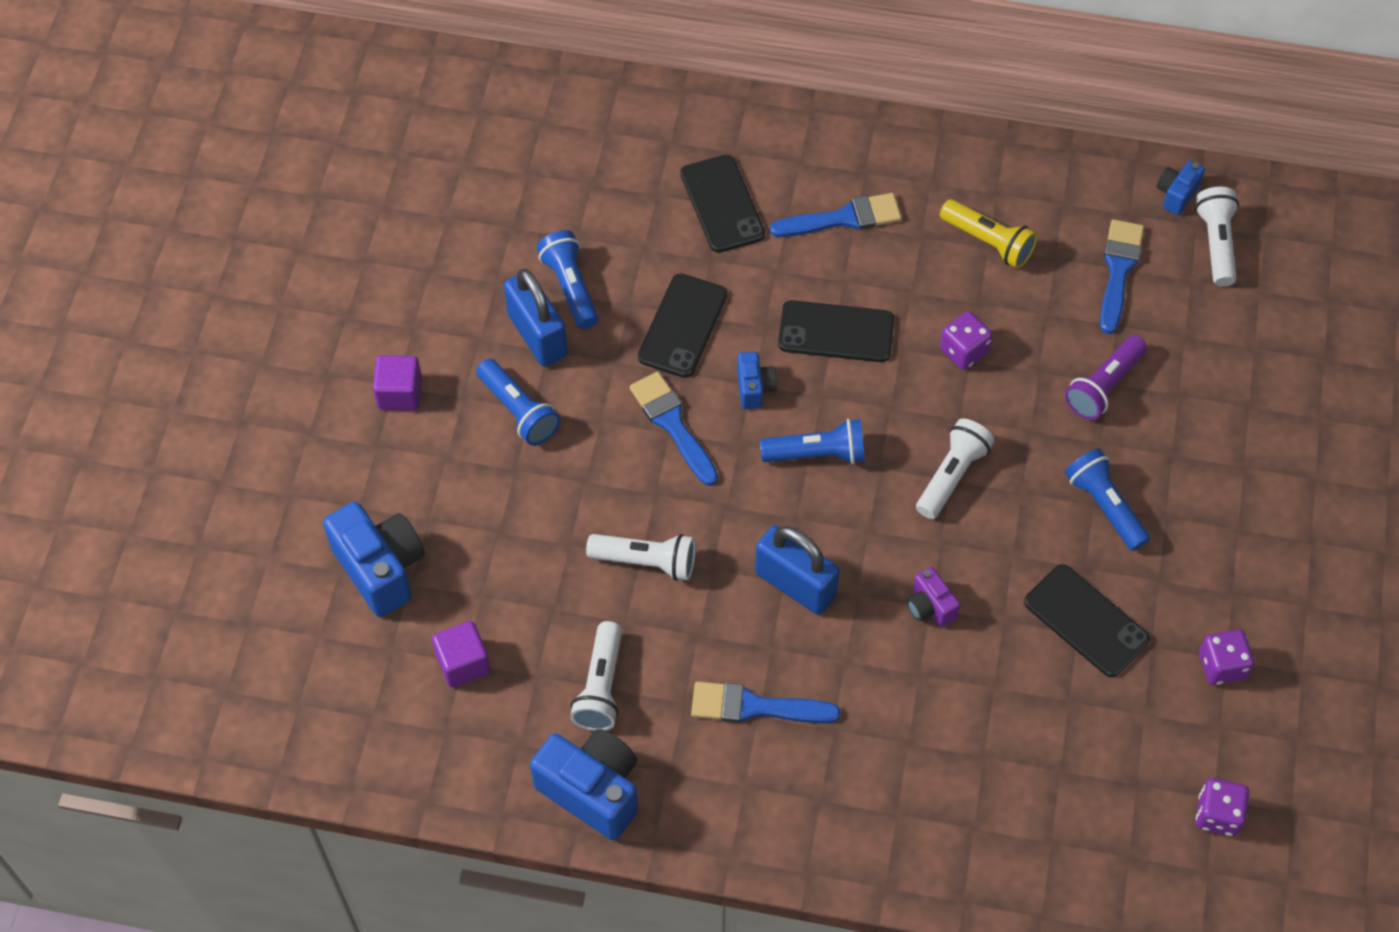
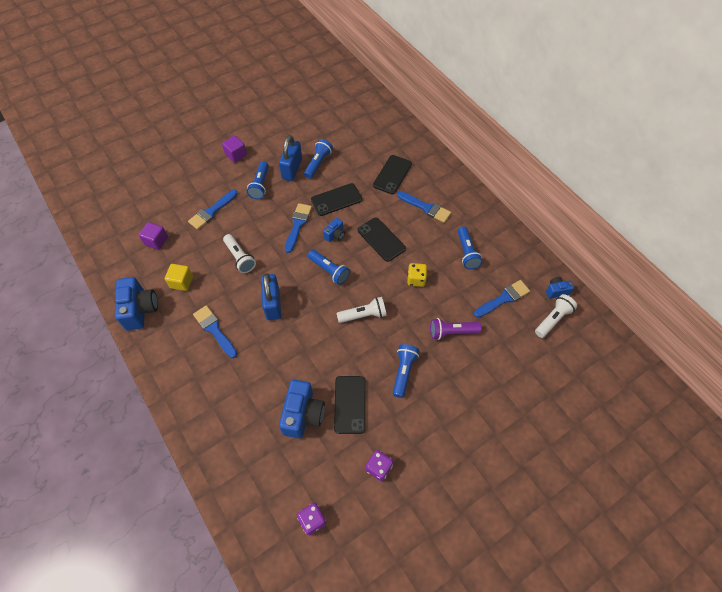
camera: 45 degrees right, 0 degrees up
blue camera [323,502,425,617] -> blue camera moved to [279,379,325,439]
white flashlight [570,621,622,731] -> yellow cube [165,264,193,291]
purple camera [907,567,960,627] -> none
yellow flashlight [940,199,1038,269] -> blue flashlight [458,226,483,269]
purple dice [940,311,993,370] -> yellow dice [407,263,427,287]
none -> blue brush [188,190,238,230]

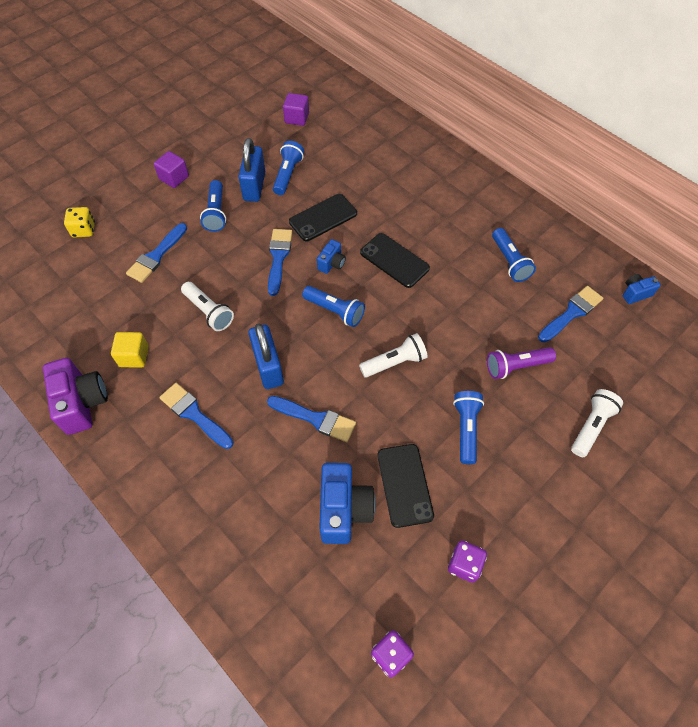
camera: 10 degrees left, 0 degrees up
blue camera [115,277,158,331] -> purple camera [43,358,108,435]
purple cube [139,222,168,250] -> purple cube moved to [283,93,309,126]
black phone [373,155,412,194] -> none
blue brush [397,191,451,223] -> blue brush moved to [267,396,356,442]
yellow dice [407,263,427,287] -> yellow dice moved to [64,207,95,238]
white flashlight [535,294,577,338] -> white flashlight moved to [571,389,623,457]

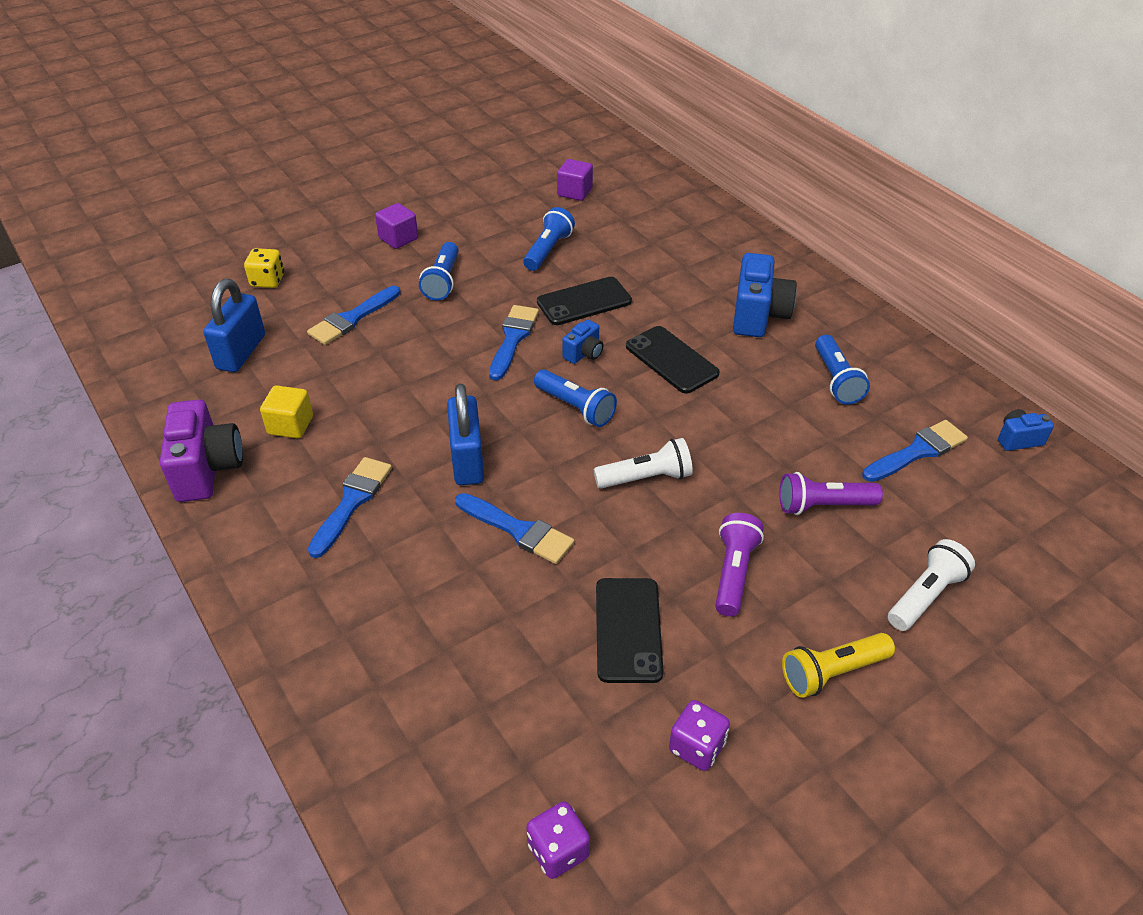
camera: 10 degrees right, 15 degrees down
blue brush [160,383,233,449] -> blue brush turned 60 degrees clockwise [308,457,392,558]
white flashlight [181,282,234,331] -> none
blue padlock [238,138,265,202] -> blue padlock moved to [203,279,265,372]
blue camera [319,463,375,544] -> blue camera moved to [733,253,797,337]
blue flashlight [453,391,484,464] -> purple flashlight [715,513,764,616]
none -> yellow flashlight [782,633,895,698]

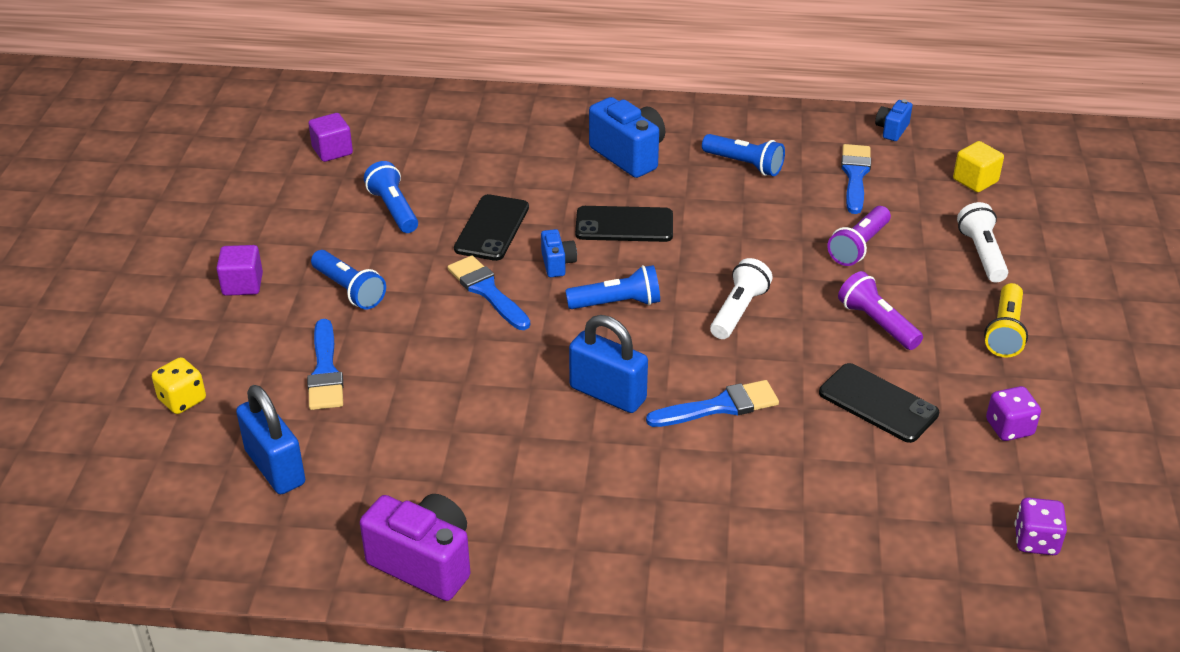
camera: 50 degrees left, 5 degrees down
yellow cube [260,385,313,439] -> yellow cube moved to [953,141,1004,192]
blue brush [308,457,392,558] -> none

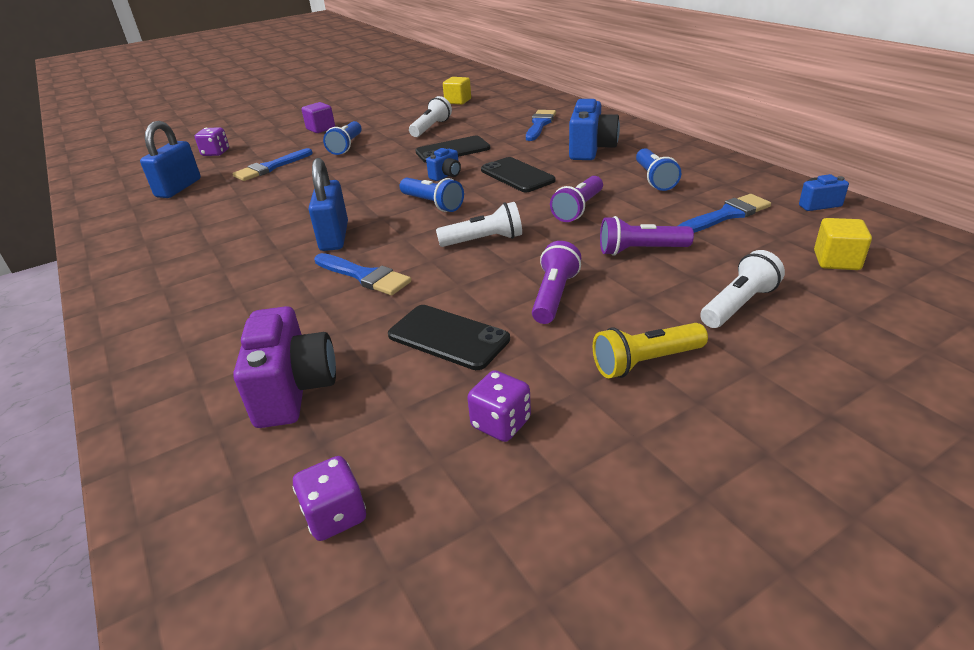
camera: 55 degrees right, 5 degrees down
yellow dice [152,357,206,414] -> purple dice [195,127,229,156]
purple cube [308,113,353,162] -> yellow cube [443,77,471,105]
purple camera [360,494,471,601] -> purple camera moved to [233,306,336,428]
blue flashlight [364,161,418,233] -> white flashlight [409,96,452,137]
blue brush [448,256,530,330] -> blue brush moved to [526,110,556,141]
black phone [819,363,939,443] -> black phone turned 60 degrees counterclockwise [388,305,510,370]
none -> purple flashlight [550,176,603,222]

